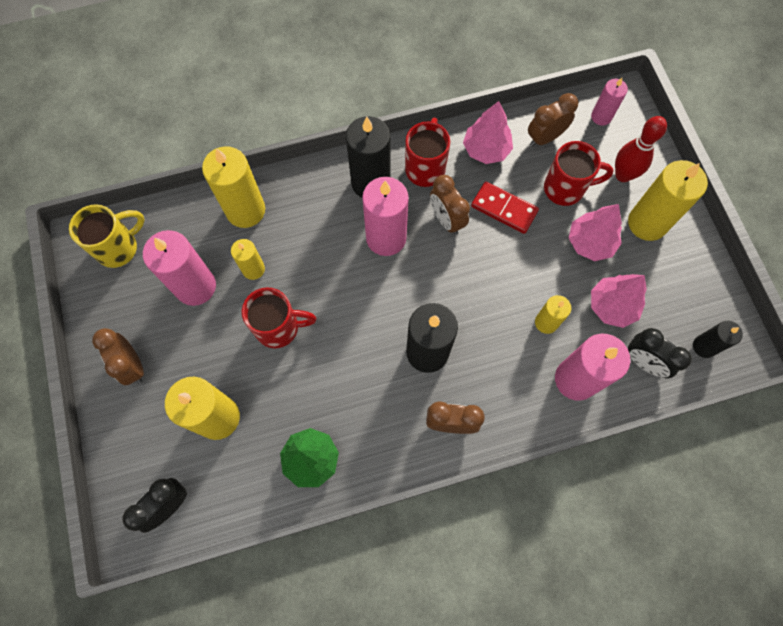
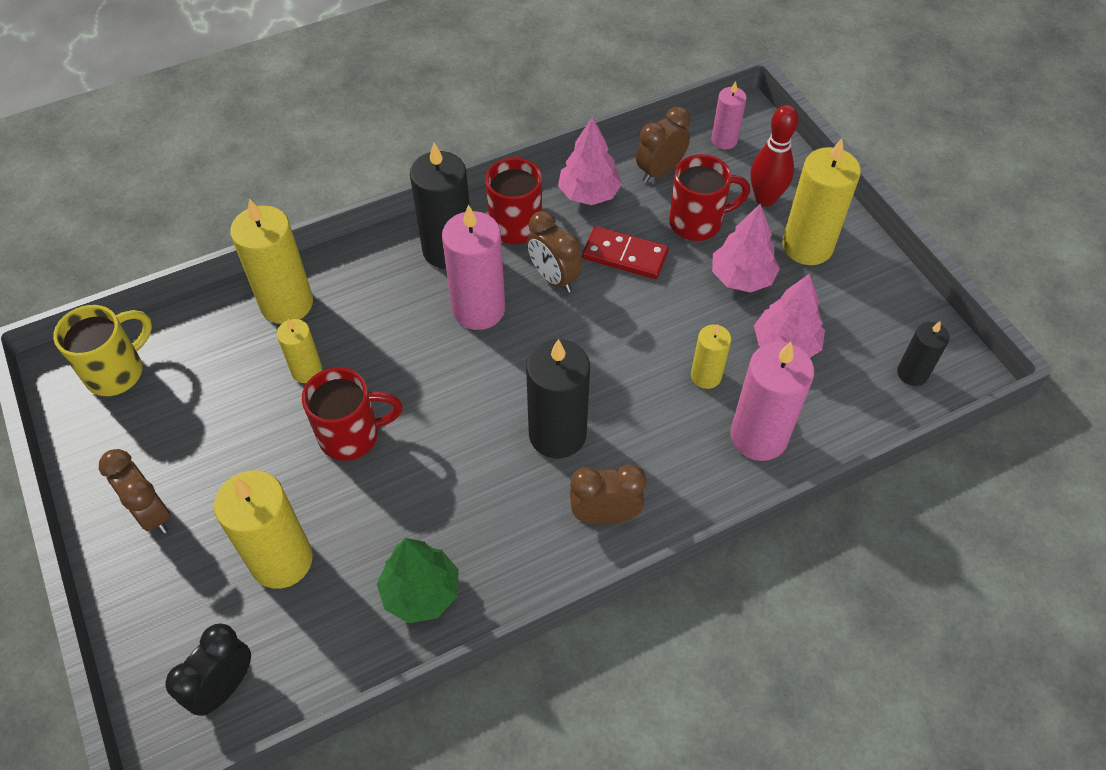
camera: 10 degrees left, 15 degrees down
pink candle [143,230,216,306] -> none
black clock [627,328,692,378] -> none

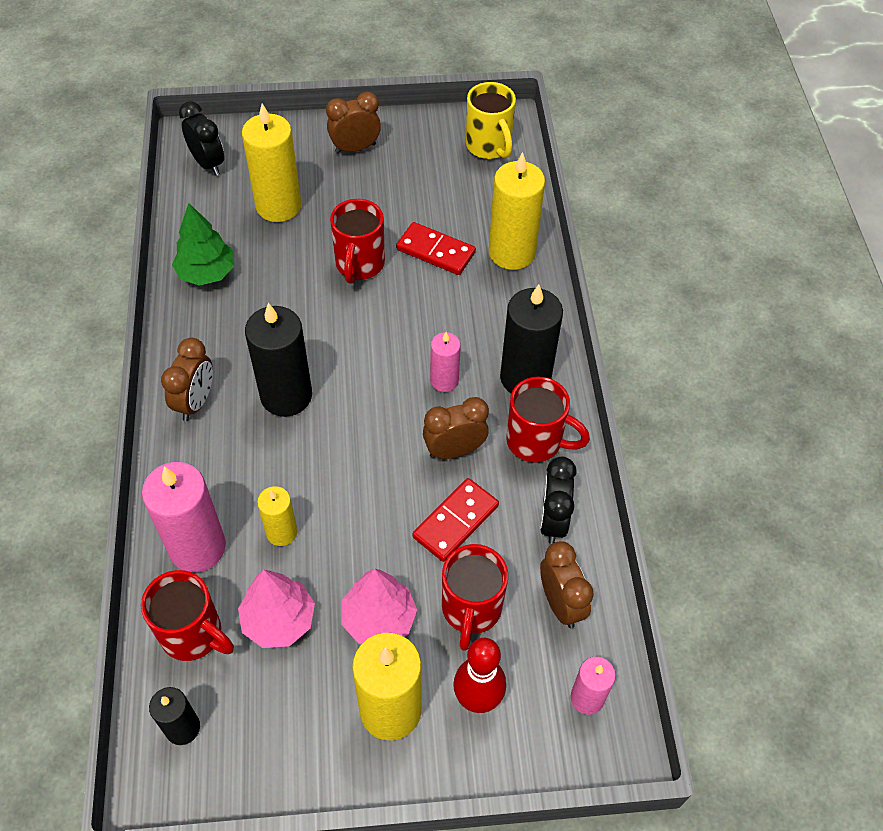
camera: 110 degrees right, 0 degrees up
yellow candle [277,319,322,383] -> red domino [396,222,476,275]
pink candle [442,204,505,330] -> pink candle [430,332,461,392], size x0.56
pink tree [558,117,622,205] -> black clock [540,457,577,544]
none -> red mug [141,570,234,661]

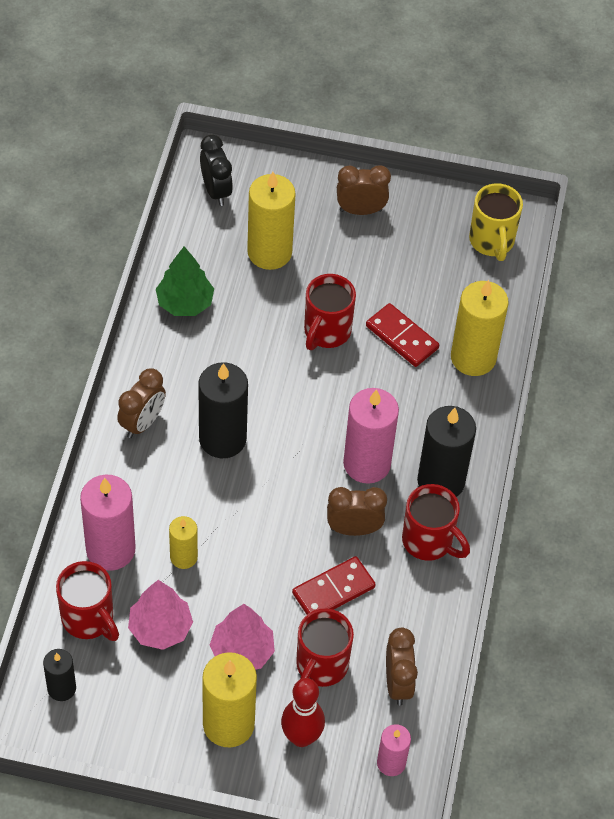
camera: 15 degrees right, 0 degrees up
pink candle [430,332,461,392] -> pink candle [343,388,399,484], size x1.79
black clock [540,457,577,544] -> none

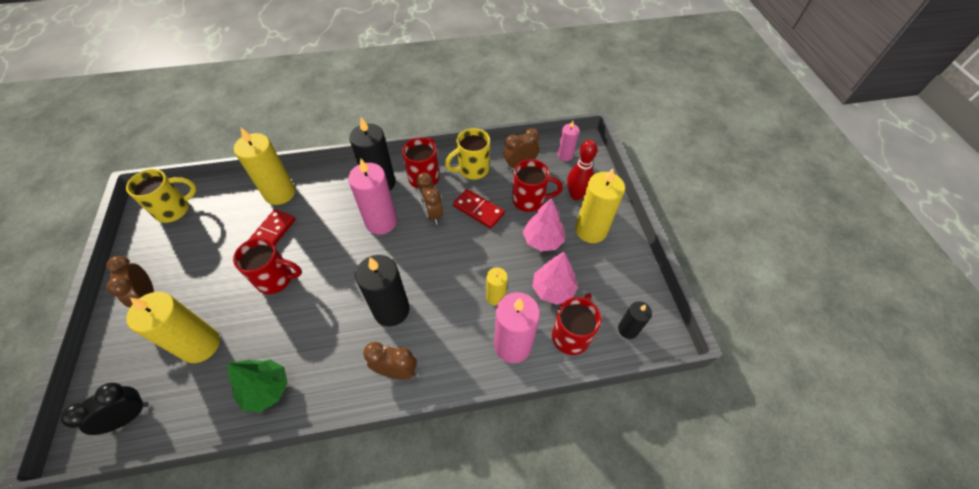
camera: 110 degrees left, 0 degrees up
none -> yellow mug [445,128,490,180]

